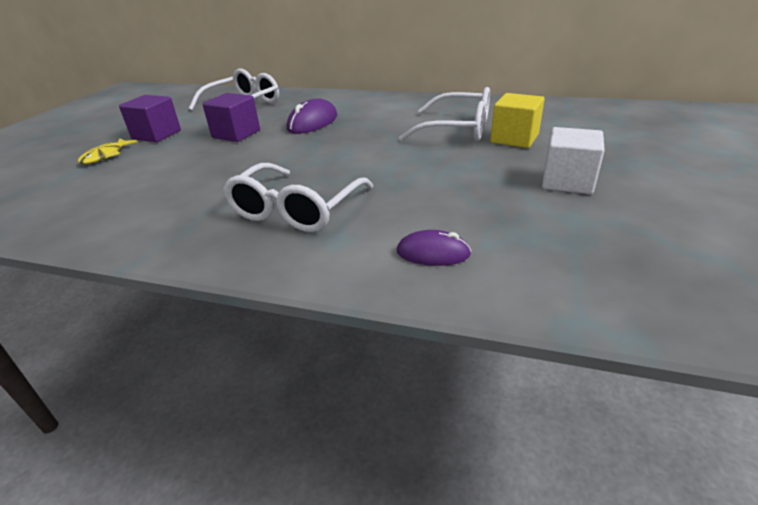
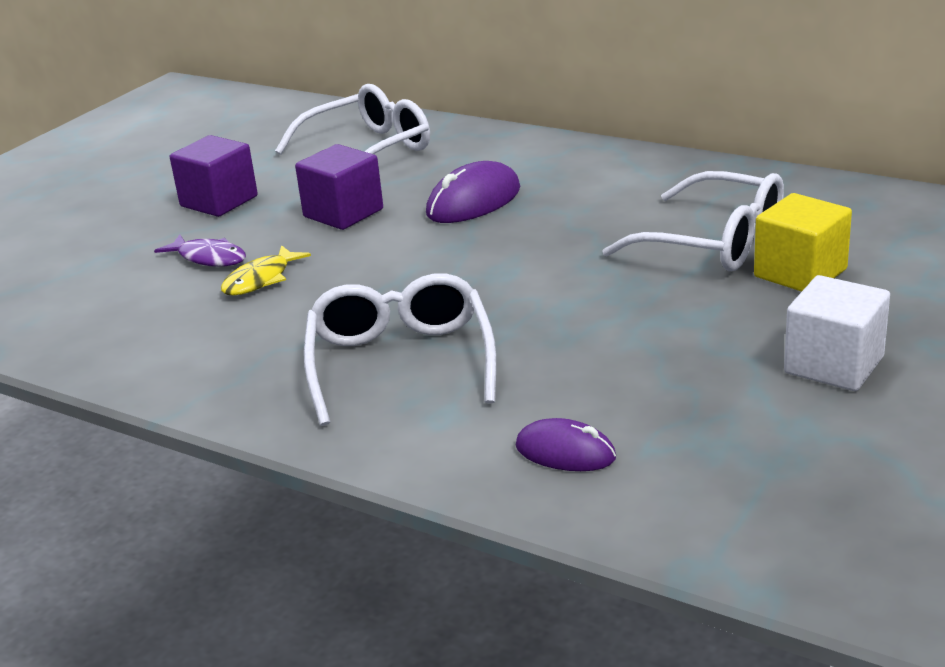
camera: 15 degrees right, 5 degrees down
yellow fish [78,138,137,164] -> yellow fish moved to [221,245,311,296]
white glasses [223,163,373,232] -> white glasses turned 135 degrees clockwise [304,273,496,426]
none -> purple fish [154,235,246,267]

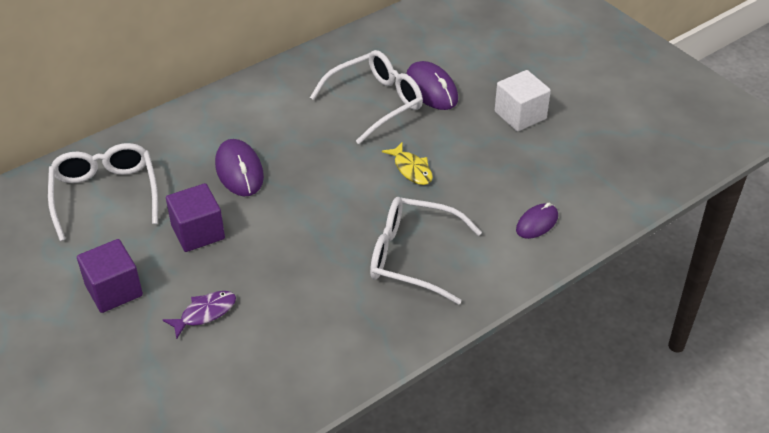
camera: 70 degrees left, 15 degrees up
yellow fish [221,245,311,296] -> yellow fish moved to [382,142,433,185]
yellow cube [754,193,852,292] -> purple mouse [406,61,458,110]

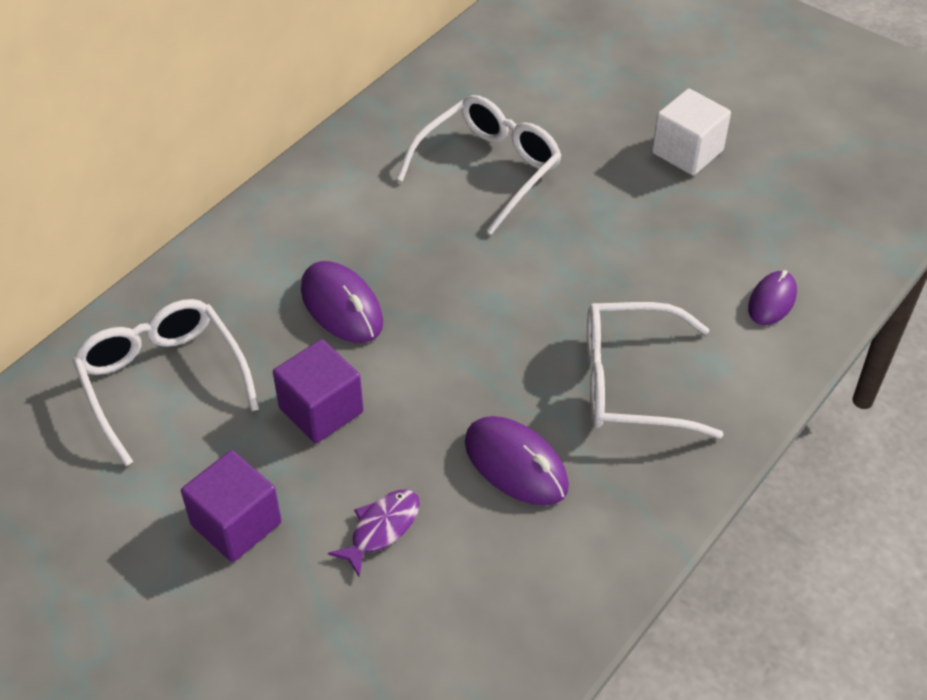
camera: 15 degrees left, 5 degrees up
yellow fish [382,142,433,185] -> none
purple mouse [406,61,458,110] -> purple mouse moved to [465,416,569,506]

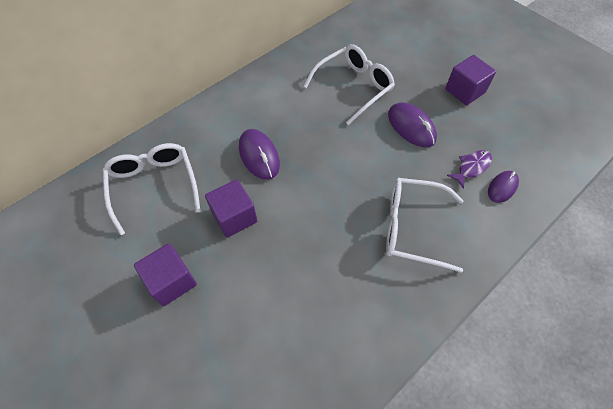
camera: 10 degrees right, 10 degrees up
purple fish [328,489,420,577] -> purple fish moved to [447,150,492,189]
purple mouse [465,416,569,506] -> purple mouse moved to [388,103,437,147]
white cube [652,89,731,176] -> purple cube [445,55,496,105]

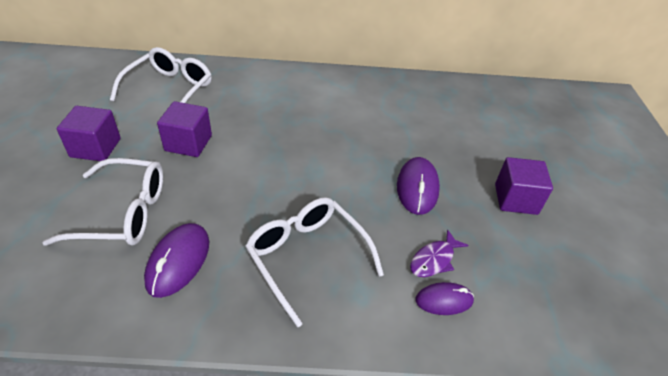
camera: 40 degrees right, 15 degrees down
purple mouse [239,129,280,180] -> purple mouse moved to [144,223,209,298]
white glasses [303,44,395,125] -> white glasses moved to [42,158,163,246]
purple fish [447,150,492,189] -> purple fish turned 135 degrees clockwise [410,230,469,277]

